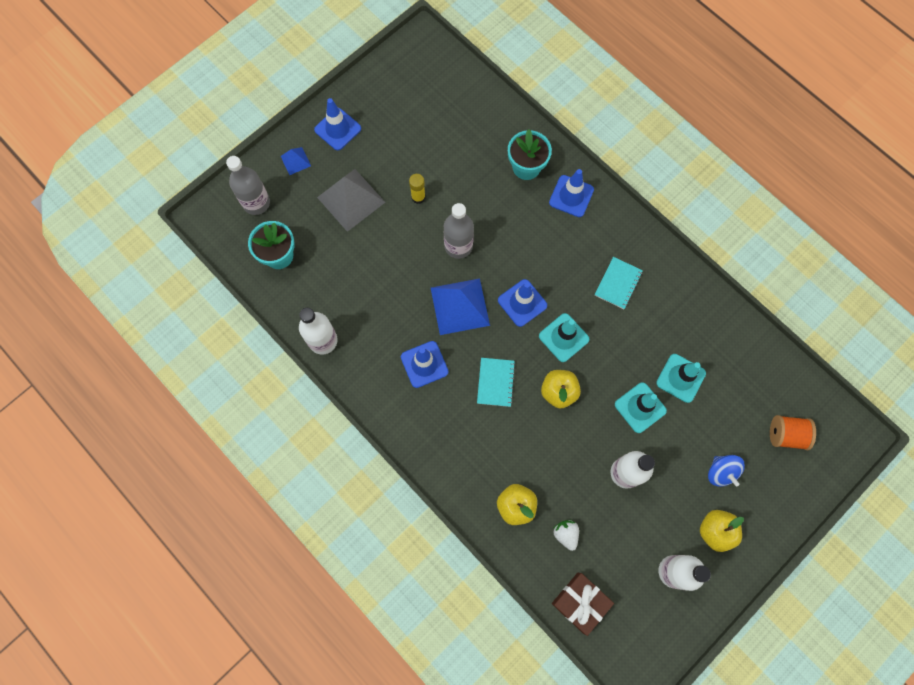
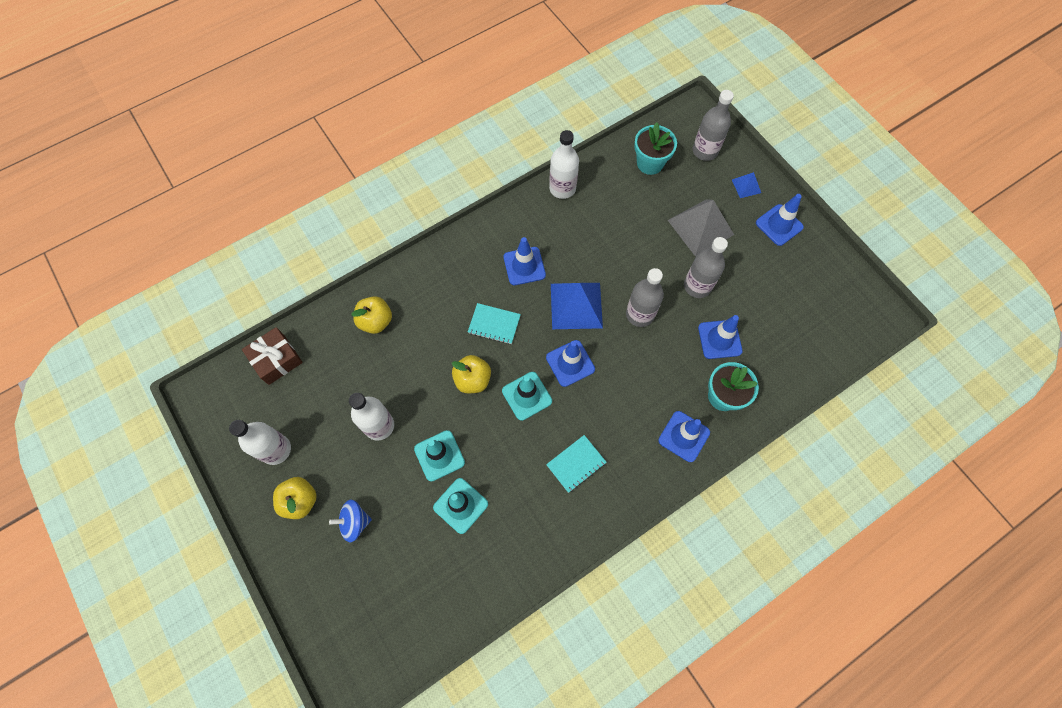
camera: 100 degrees right, 5 degrees down
yellow glue stick [409,174,425,204] -> grey bottle [684,237,728,298]
white strawberry [554,520,579,551] -> none
turquoise notebook [595,257,643,309] -> turquoise notebook turned 75 degrees counterclockwise [546,435,607,493]
orange spool [770,415,816,450] -> none
none -> blue traffic cone [698,315,743,359]

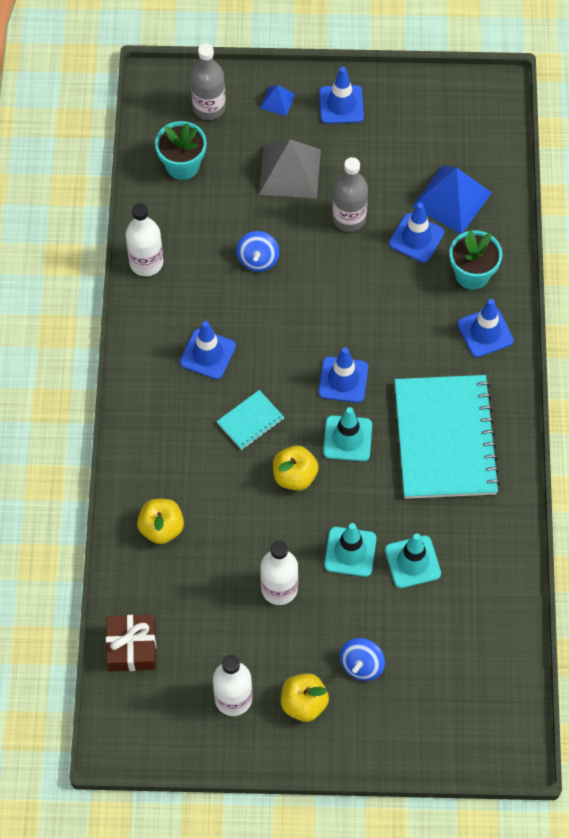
camera: 55 degrees left, 5 degrees down
turquoise notebook [546,435,607,493] -> turquoise notebook [395,375,500,499], size x2.32
blue pyramid [551,283,603,329] -> blue pyramid moved to [412,165,492,234]
grey bottle [626,268,664,327] -> none
none -> blue spinning top [237,231,279,272]

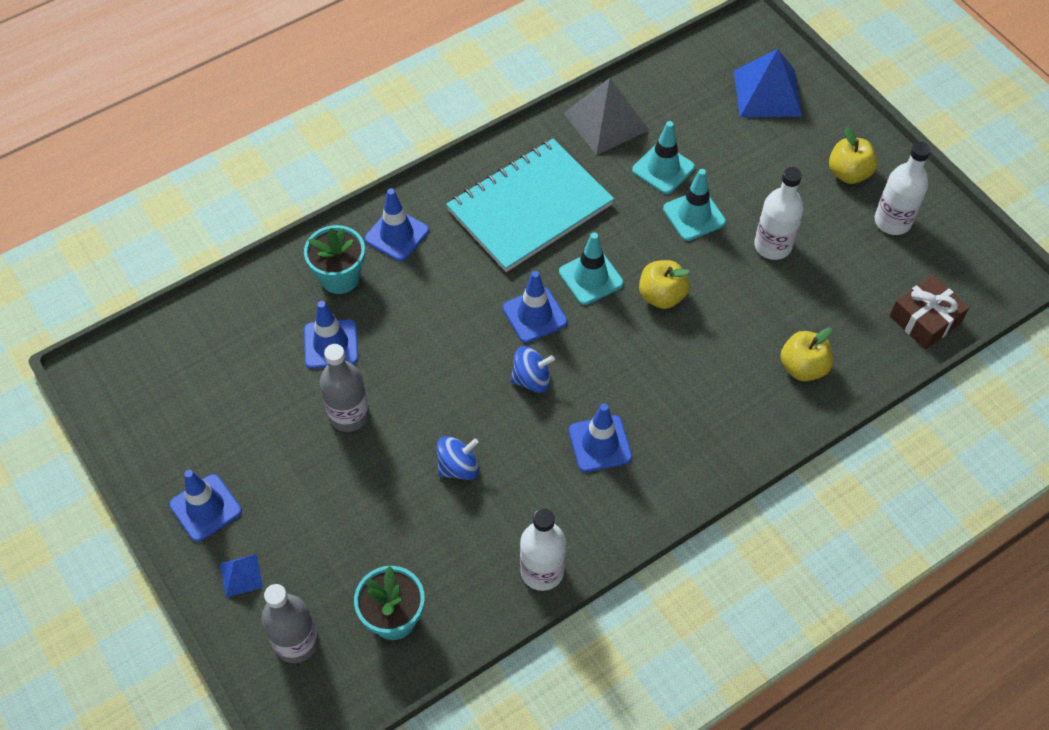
camera: 125 degrees left, 5 degrees down
turquoise notebook [217,390,284,450] -> none
grey pyramid [259,139,321,199] -> grey pyramid moved to [563,78,649,155]
blue spinning top [340,638,385,681] -> blue spinning top moved to [511,346,555,393]
blue pyramid [412,165,492,234] -> blue pyramid moved to [734,49,802,118]

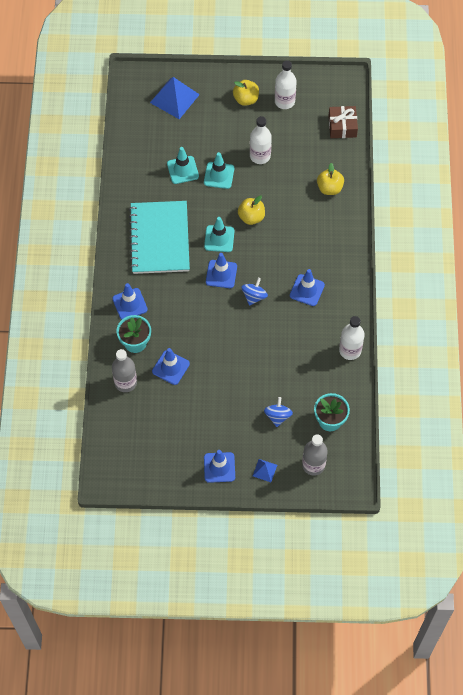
camera: 55 degrees left, 5 degrees up
grey bottle [320,344,369,432] -> grey bottle moved to [112,349,137,392]
blue spinning top [437,436,479,480] -> blue spinning top moved to [264,397,293,427]
grey pyramid [563,78,649,155] -> none

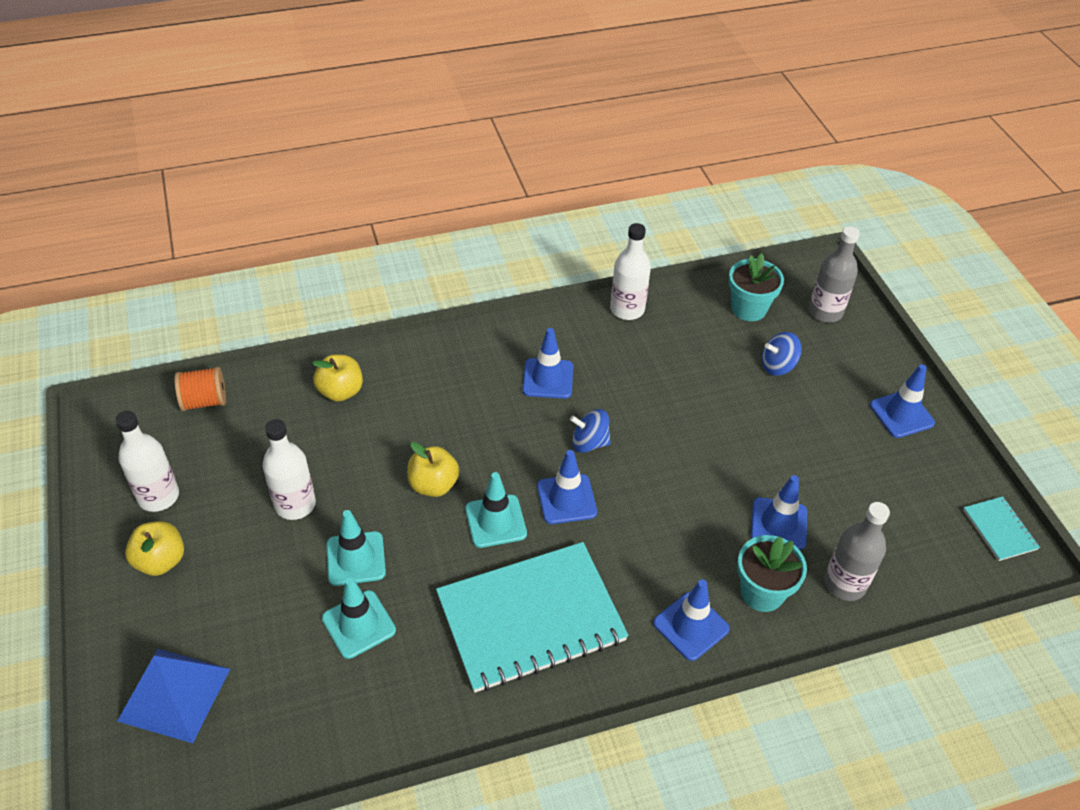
camera: 110 degrees left, 15 degrees down
blue pyramid [253,459,277,482] -> none
brown gift [328,106,358,138] -> orange spool [175,367,226,411]
none -> turquoise notebook [963,496,1040,561]

